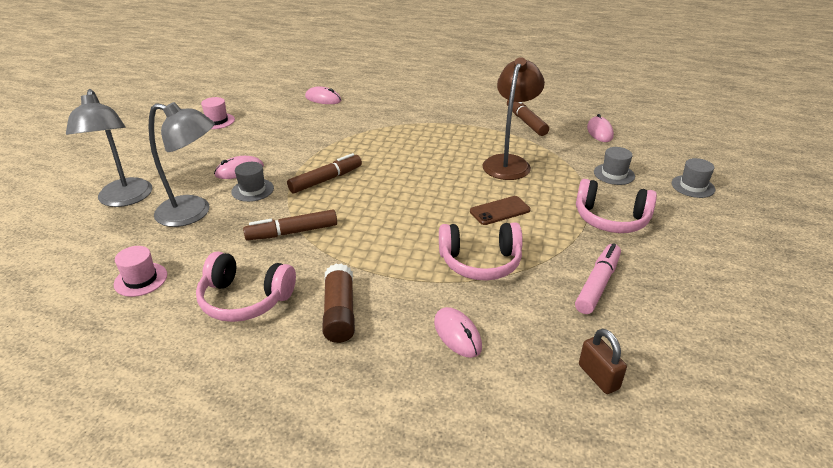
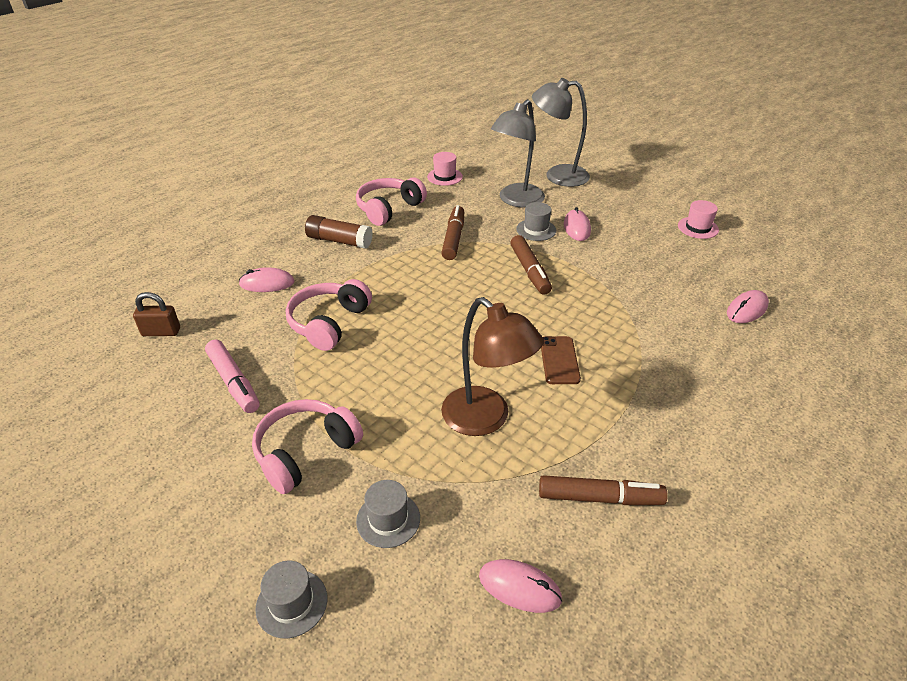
camera: 115 degrees right, 5 degrees up
brown phone [470,196,531,225] -> brown phone moved to [541,336,581,384]

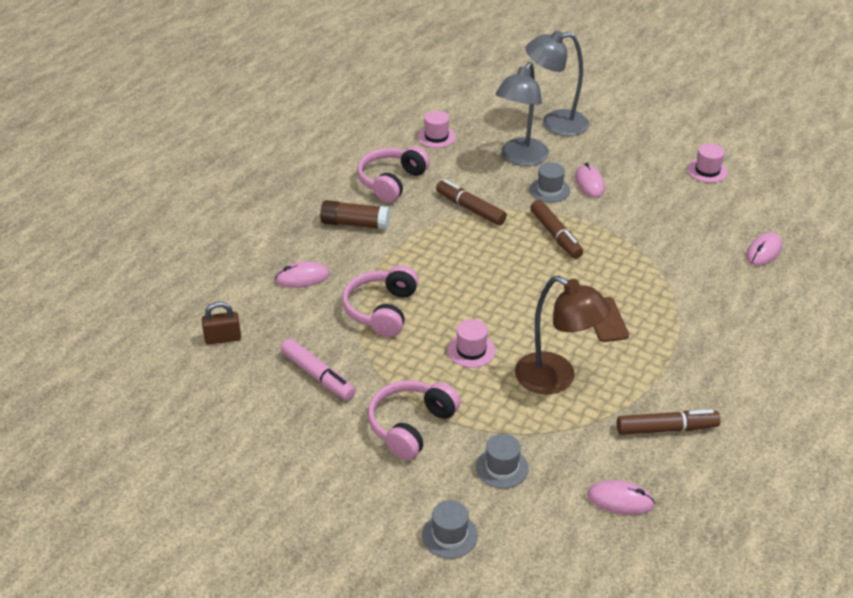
camera: 10 degrees left, 0 degrees up
brown marker [441,205,464,260] -> brown marker turned 45 degrees counterclockwise [436,180,507,225]
none -> pink hat [448,319,495,368]

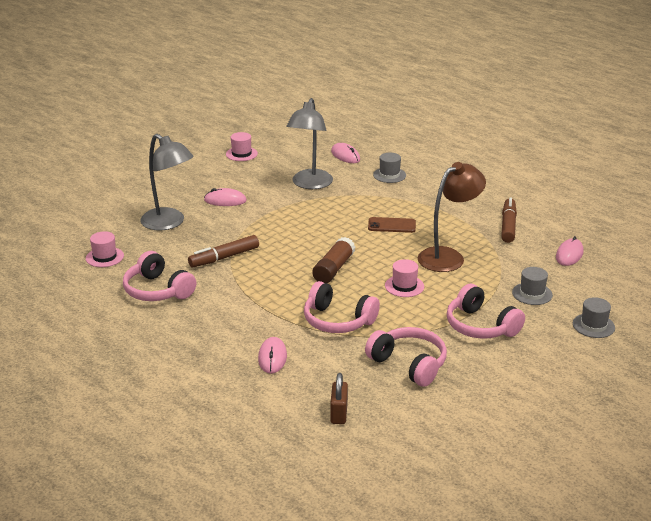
camera: 75 degrees left, 10 degrees down
pink marker [281,339,356,400] -> pink headphones [365,327,447,387]
brown glue stick [320,200,390,230] -> brown glue stick moved to [312,237,355,283]
grey lamp [525,30,589,136] -> grey lamp moved to [286,98,333,189]
grey hat [529,162,570,202] -> grey hat moved to [373,153,406,183]
brown marker [530,200,583,259] -> none

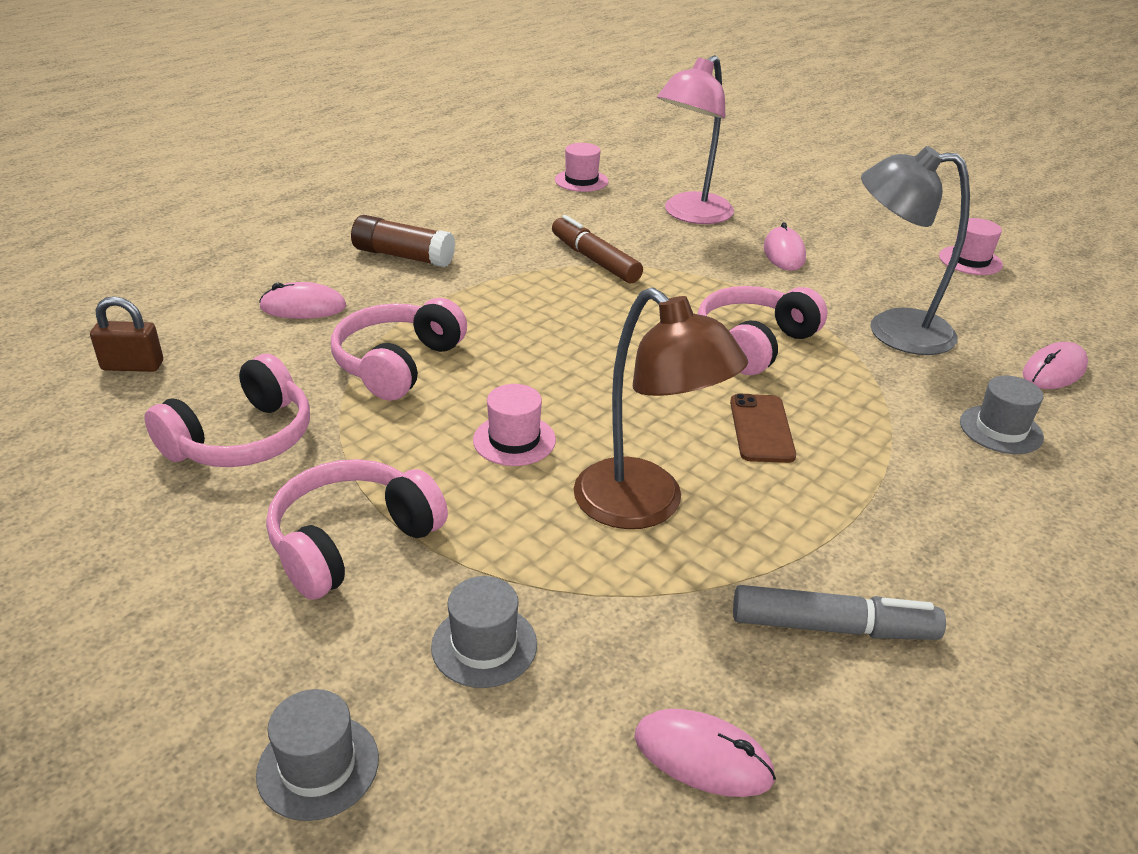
camera: 85 degrees right, 5 degrees up
pink headphones [123,251,196,301] -> pink headphones moved to [697,286,827,375]
grey lamp [140,134,194,231] -> pink lamp [657,55,734,224]
brown glue stick [312,237,355,283] -> brown glue stick moved to [351,215,455,267]
brown marker [501,197,517,243] -> grey marker [733,585,946,640]

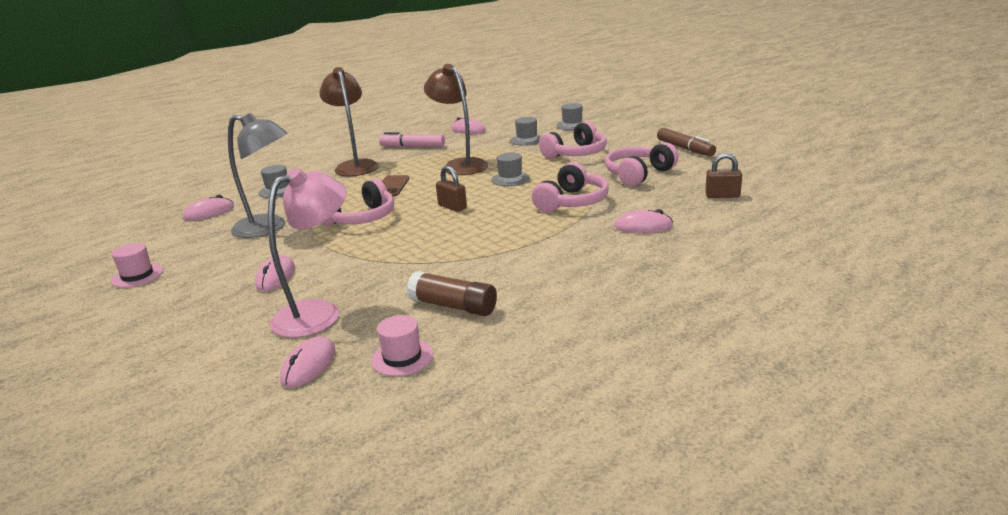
camera: 170 degrees left, 10 degrees down
brown glue stick [351,215,455,267] -> brown glue stick moved to [407,271,497,316]
pink hat [473,384,556,466] -> grey hat [491,152,530,186]
brown marker [552,215,643,283] -> brown marker moved to [657,128,716,156]
grey marker [733,585,946,640] -> pink marker [379,132,445,147]
none -> pink mouse [280,336,335,388]
none -> brown lamp [319,67,379,176]
none -> brown padlock [436,166,467,212]

